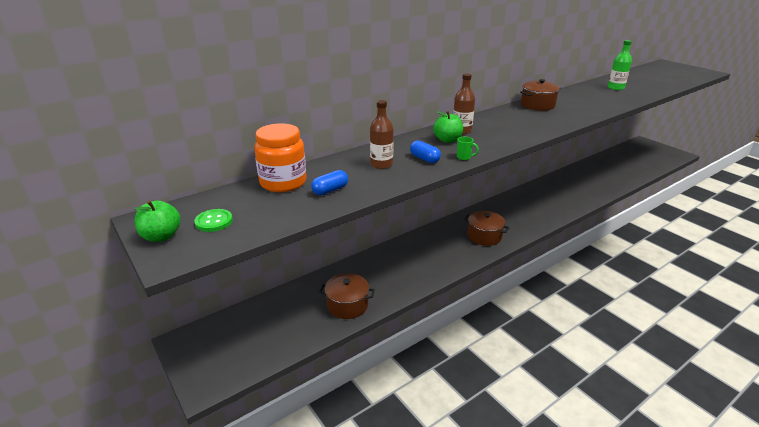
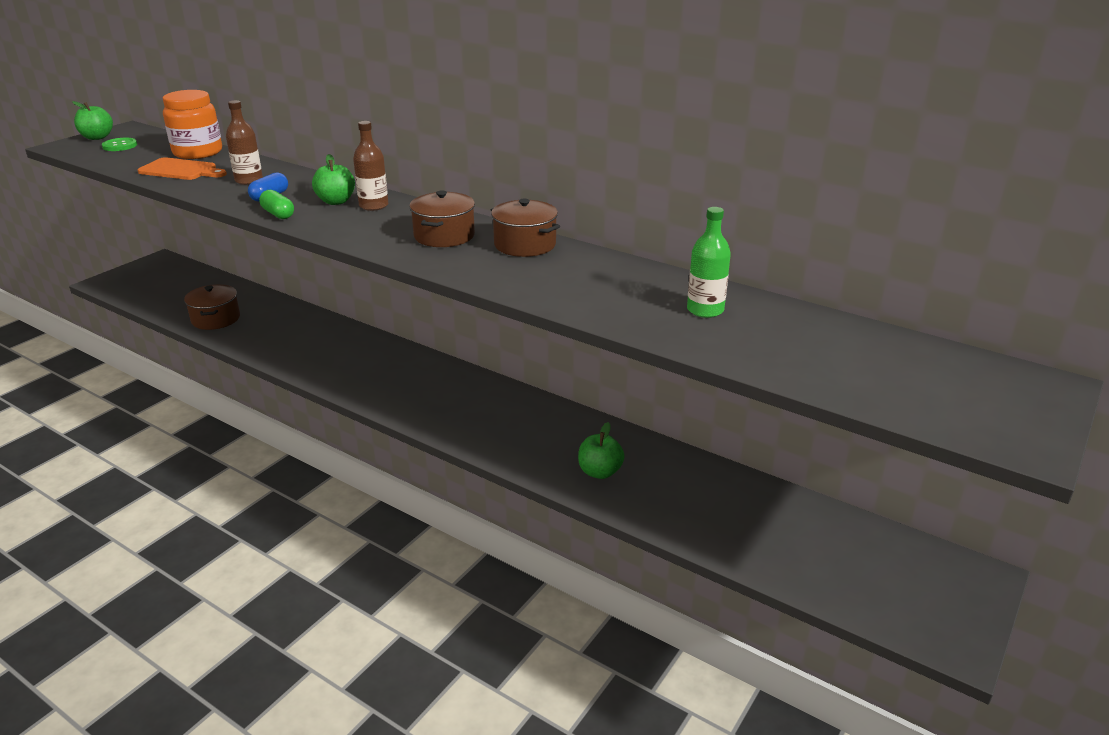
camera: 70 degrees right, 0 degrees up
blue capsule [311,170,348,195] -> orange cutting board [138,157,227,180]
green mug [457,137,479,160] -> green capsule [259,190,294,219]
brown pot [464,211,510,246] -> brown pot moved to [409,190,475,247]
none -> green apple [578,422,625,479]

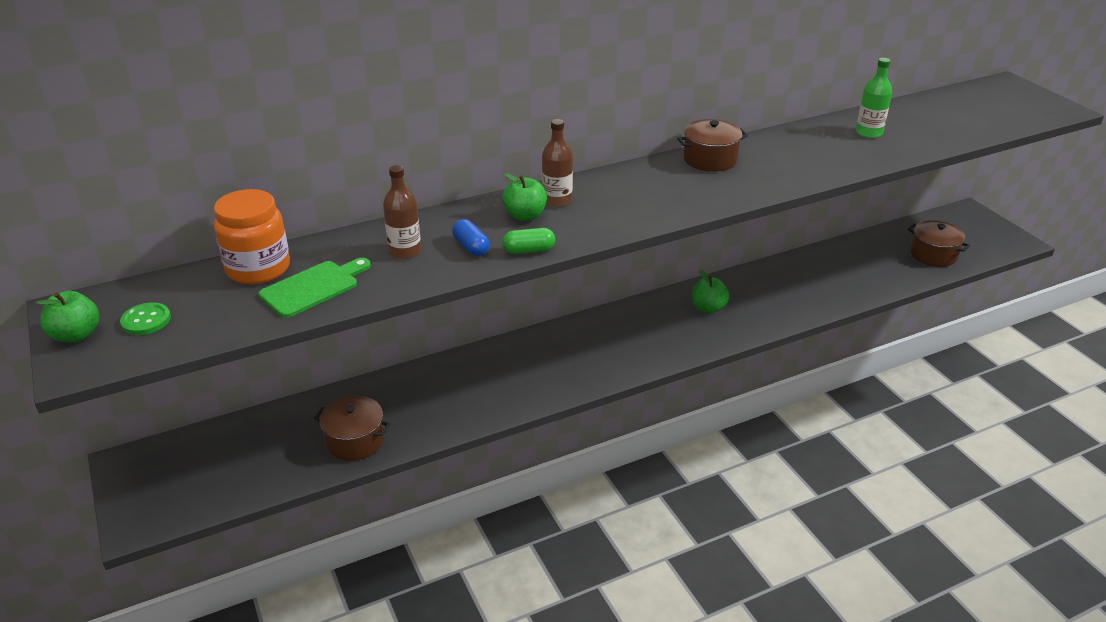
camera: 60 degrees left, 5 degrees up
orange cutting board [138,157,227,180] -> green cutting board [259,258,371,318]
brown pot [409,190,475,247] -> brown pot moved to [908,220,970,267]
green apple [578,422,625,479] -> green apple moved to [692,269,729,314]

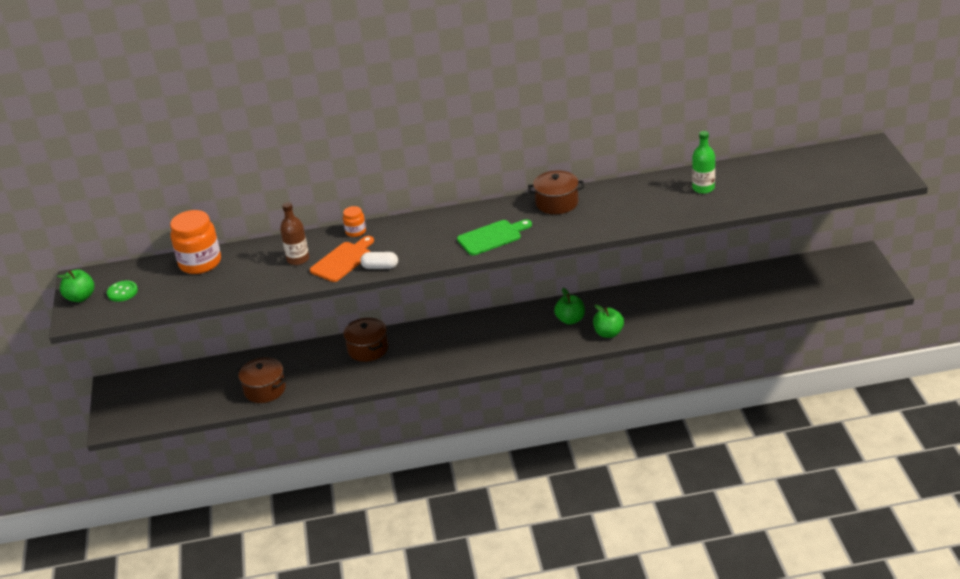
camera: 20 degrees right, 0 degrees up
green cutting board [259,258,371,318] -> green cutting board moved to [457,219,532,255]
blue capsule [452,219,489,256] -> orange cutting board [310,236,374,282]
green apple [502,173,547,221] -> green apple moved to [593,304,624,338]
green capsule [502,228,555,254] -> white capsule [360,252,398,269]
brown bottle [542,119,573,207] -> none
brown pot [908,220,970,267] -> brown pot moved to [343,318,388,362]
none -> orange jar [343,206,366,237]

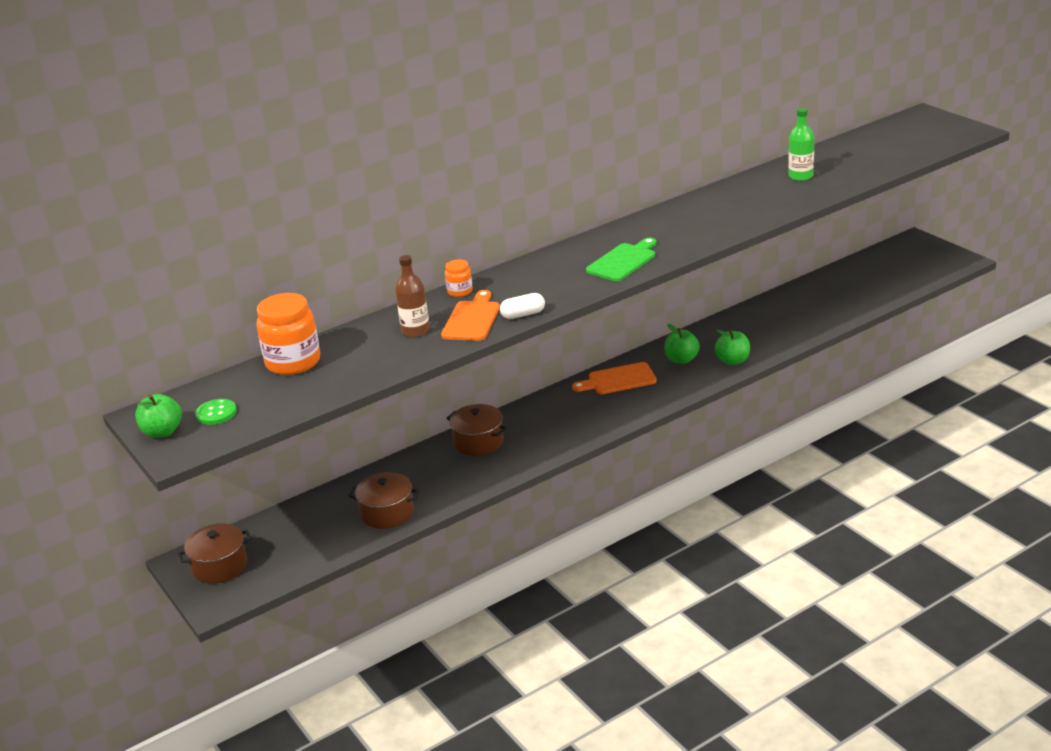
camera: 25 degrees left, 5 degrees down
brown pot [528,171,584,214] -> brown pot moved to [178,523,252,583]
none -> orange cutting board [572,362,657,394]

